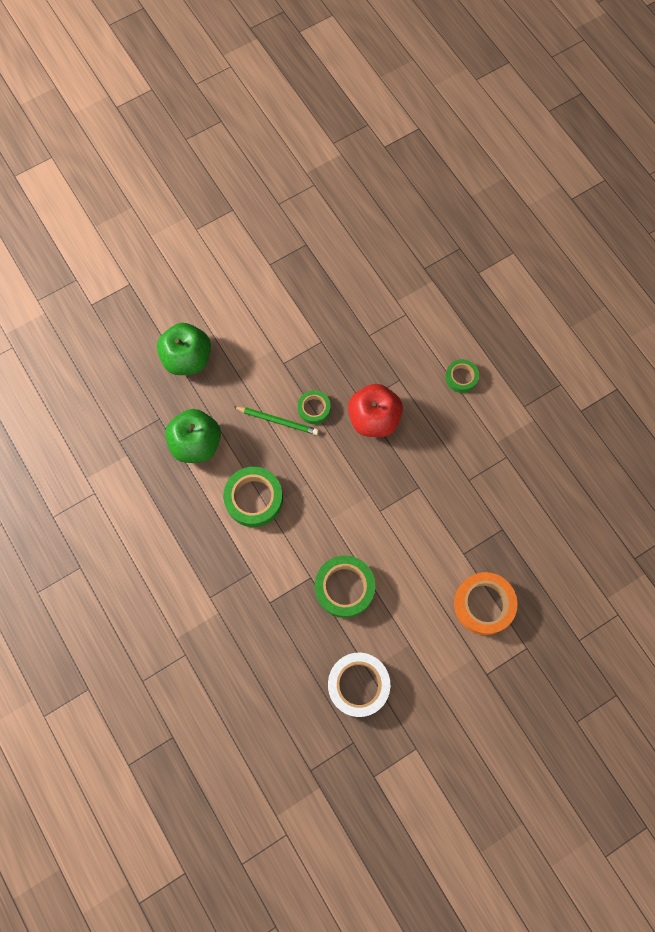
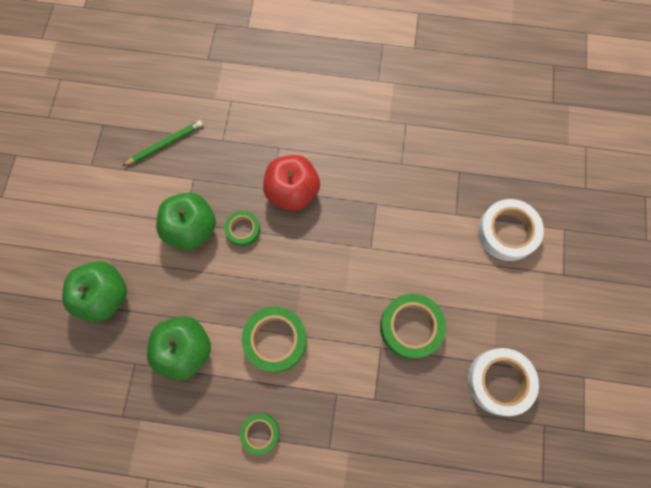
camera: 50 degrees left, 0 degrees up
green pencil [234,407,319,435] -> green pencil moved to [122,120,203,166]
green tape [445,359,479,393] -> green tape moved to [240,413,279,455]
orange tape [454,572,517,635] -> white tape [478,199,544,261]
none -> green apple [156,192,216,250]

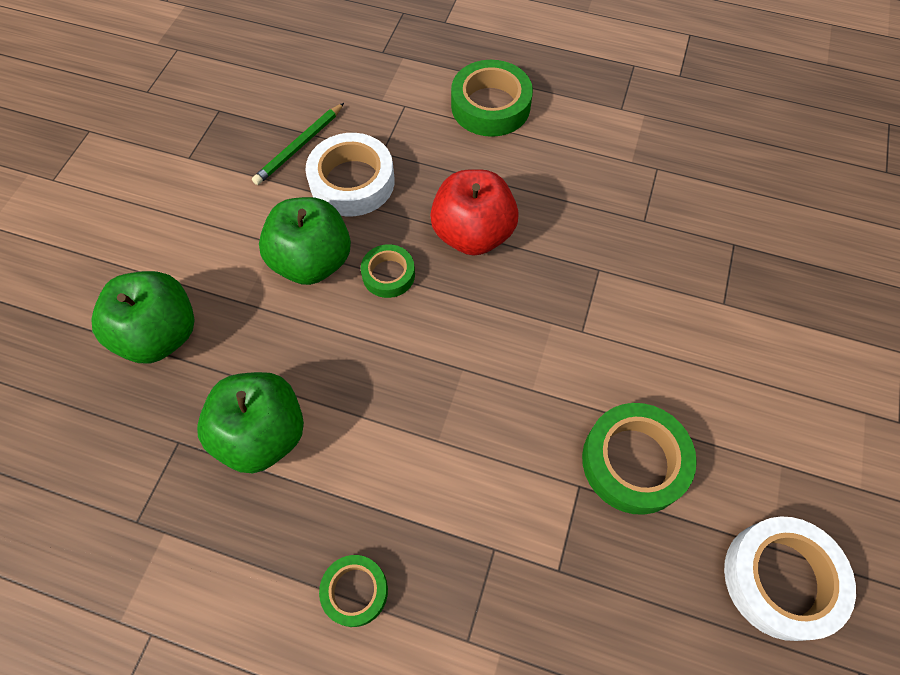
camera: 10 degrees right, 10 degrees down
green pencil [122,120,203,166] -> green pencil turned 150 degrees clockwise [252,103,344,185]
green tape [242,306,307,372] -> green tape moved to [451,60,533,137]
white tape [478,199,544,261] -> white tape moved to [306,133,395,216]

